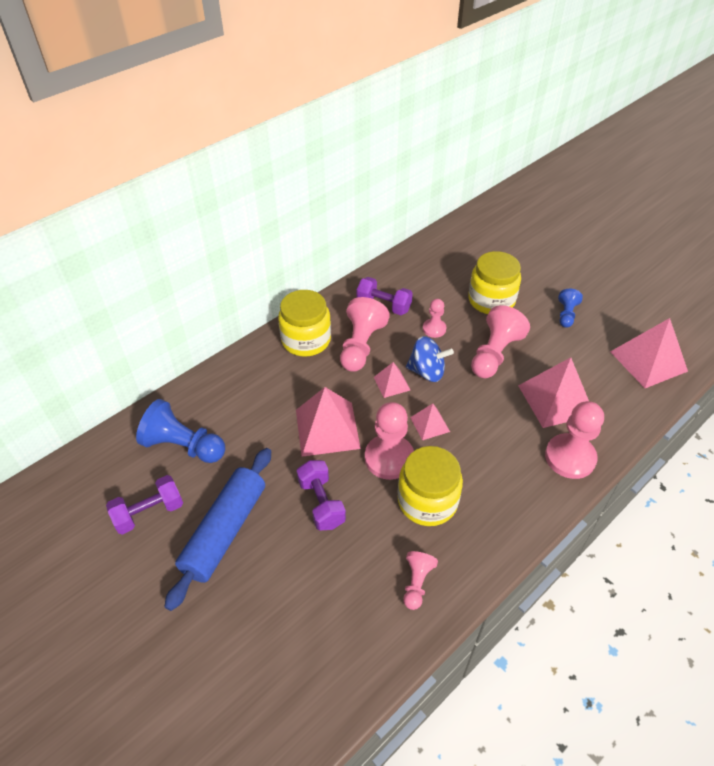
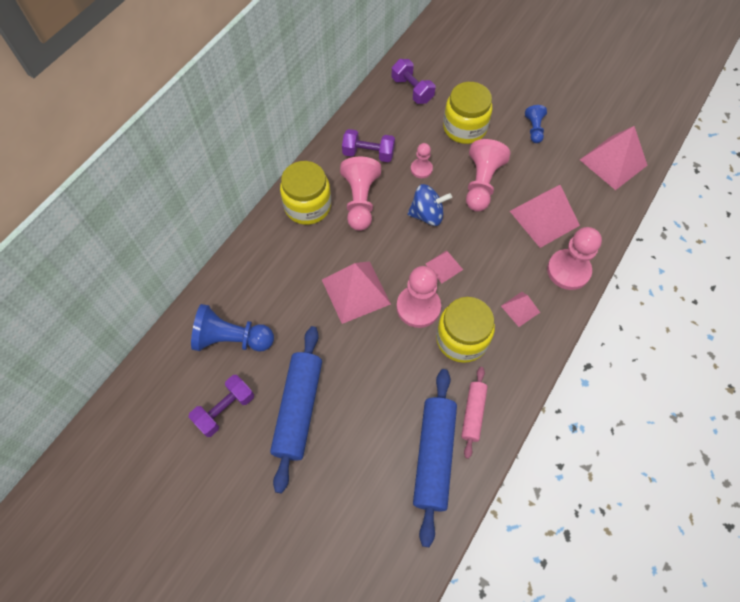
camera: 15 degrees left, 15 degrees up
purple dumbbell [297,460,346,530] -> purple dumbbell moved to [392,59,435,104]
pink pyramid [374,362,410,398] -> pink pyramid moved to [501,292,540,327]
pink pawn [403,551,438,610] -> pink rolling pin [461,367,488,459]
none -> blue rolling pin [413,369,457,547]

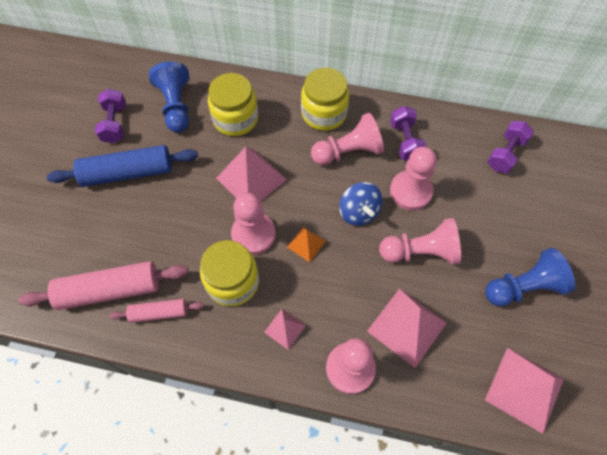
camera: 70 degrees right, 0 degrees up
purple dumbbell [189,375,254,437] -> purple dumbbell turned 60 degrees clockwise [95,89,126,144]
pink pawn [411,143,433,178] -> pink pawn [390,147,437,210], size x1.79
blue rolling pin [413,369,457,547] -> pink rolling pin [18,261,188,310]
pink pyramid [426,250,463,283] -> orange pyramid [287,227,326,262]
yellow jar [443,82,492,144] -> yellow jar moved to [208,73,258,136]
blue pawn [525,105,547,143] -> blue pawn [485,248,575,306], size x1.79

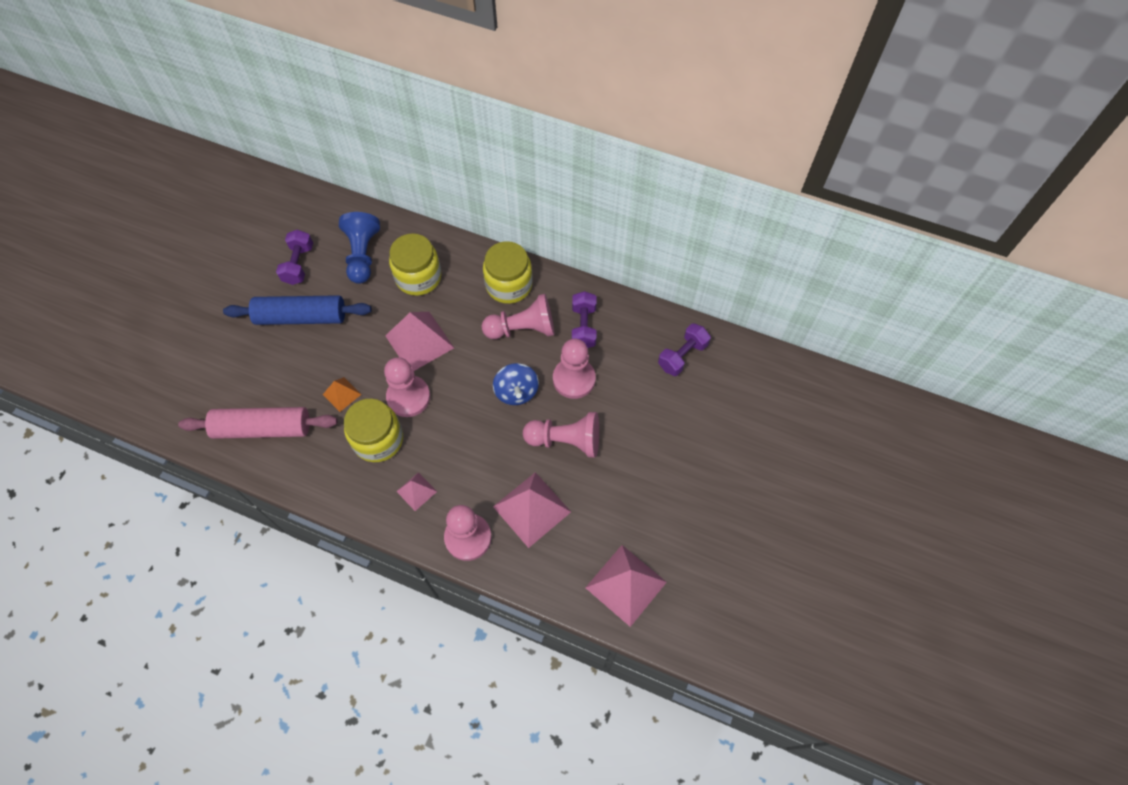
camera: 10 degrees right, 0 degrees up
pink rolling pin [109,299,204,323] -> none
orange pyramid [287,227,326,262] -> orange pyramid moved to [323,377,361,412]
blue pawn [485,248,575,306] -> none

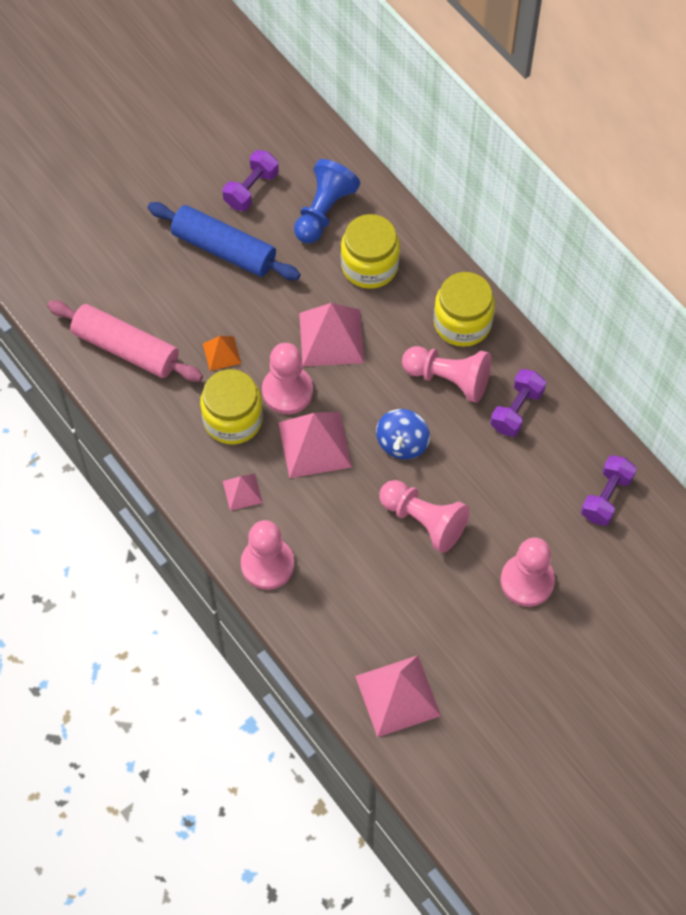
camera: 30 degrees right, 0 degrees up
pink pyramid [493,472,571,548] -> pink pyramid moved to [278,412,352,478]
pink pawn [553,339,596,399] -> pink pawn moved to [501,537,555,607]
purple dumbbell [658,323,711,376] -> purple dumbbell turned 45 degrees counterclockwise [581,455,637,526]

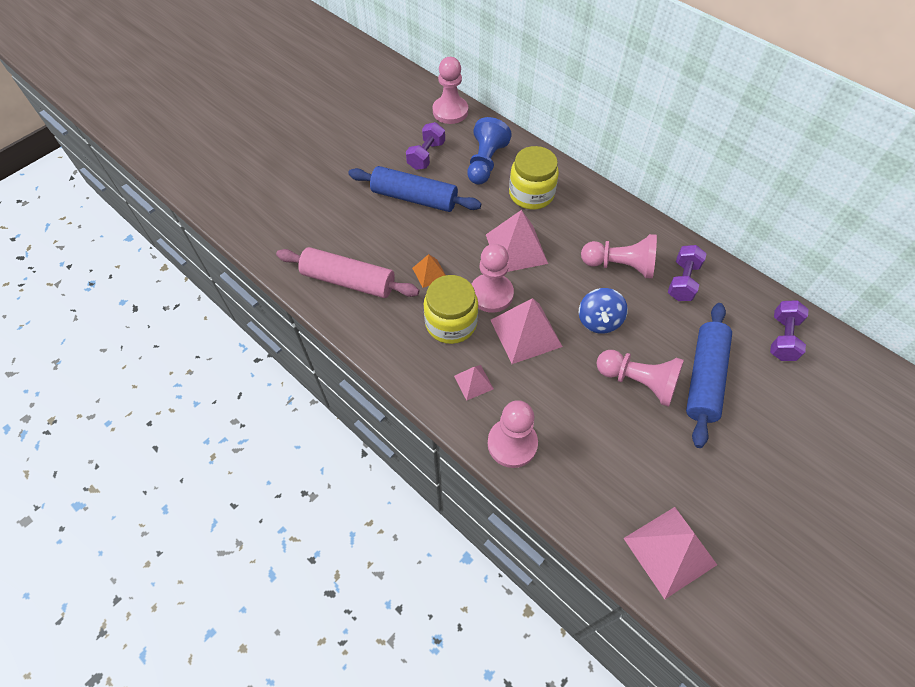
camera: 10 degrees left, 5 degrees down
yellow jar [434,272,495,347] -> none
pink pawn [501,537,555,607] -> pink pawn moved to [433,57,468,124]
none -> blue rolling pin [686,303,732,448]

